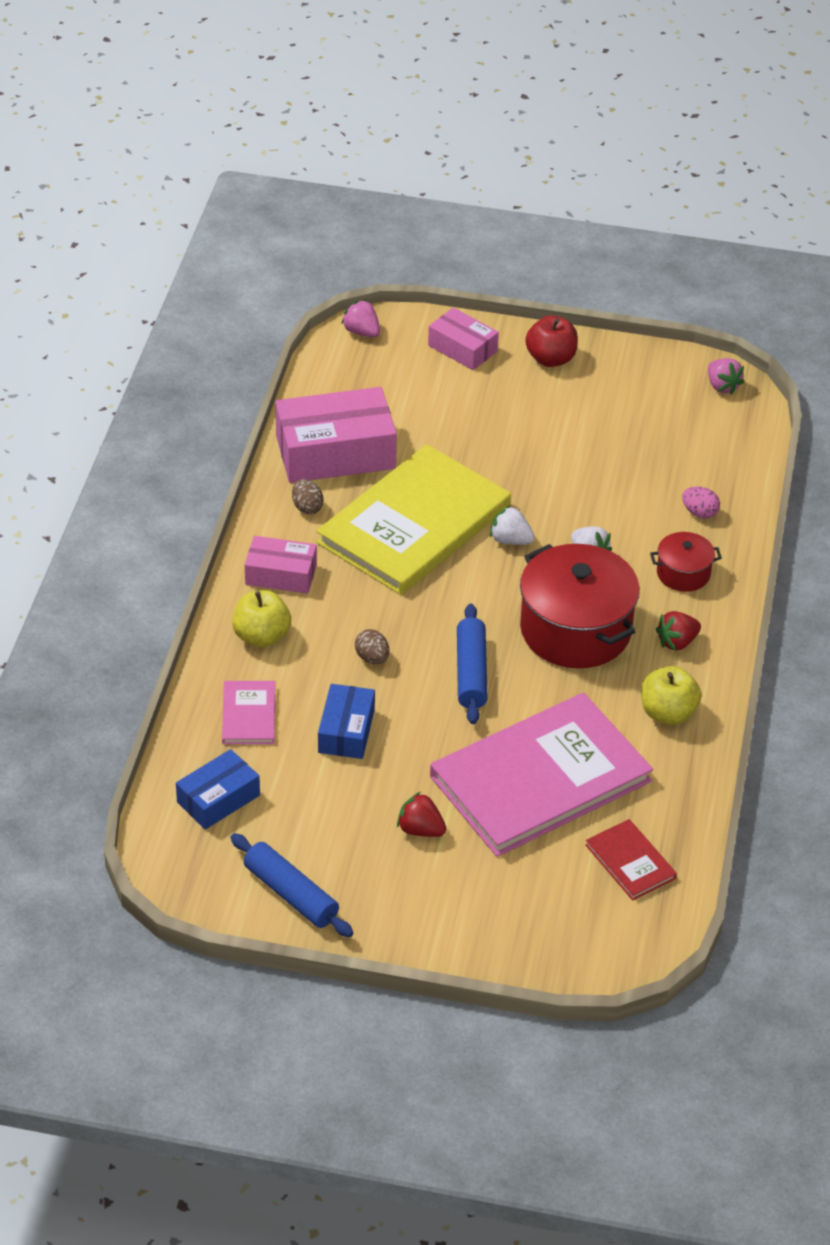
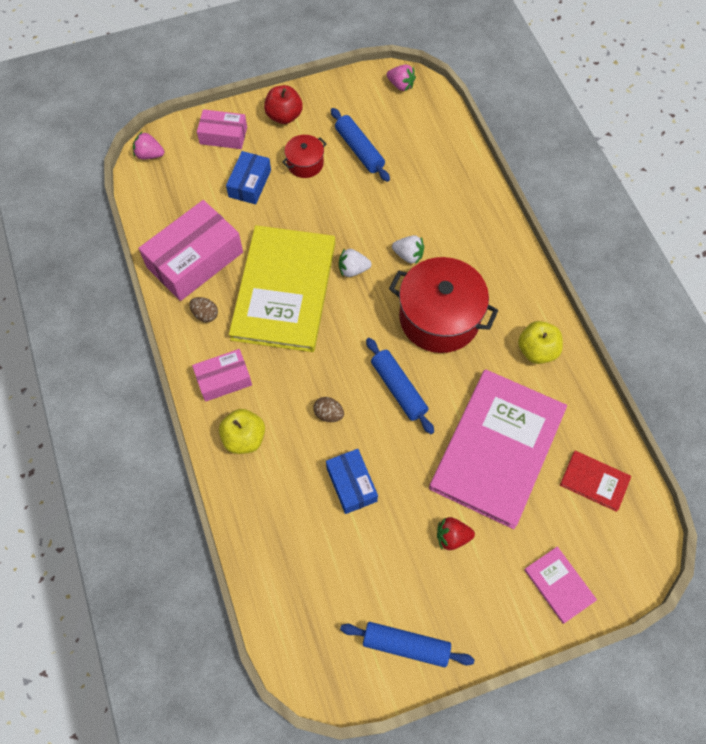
camera: 30 degrees left, 20 degrees up
blue box [176,749,260,829] -> blue box moved to [226,151,271,204]
pink book [222,681,275,744] -> pink book moved to [524,546,597,624]
red pot [650,532,722,592] -> red pot moved to [282,135,326,178]
red strawberry [656,611,701,651] -> none
pink egg [682,487,720,518] -> none
none -> blue rolling pin [331,108,390,182]

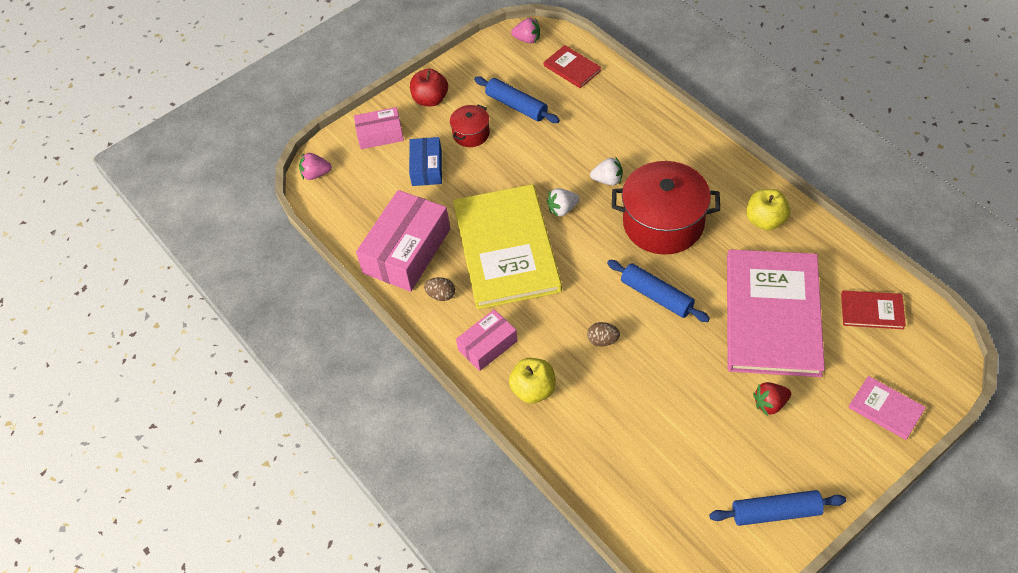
camera: 15 degrees left, 10 degrees down
blue box [326,449,378,514] -> none
none -> red book [544,45,601,88]

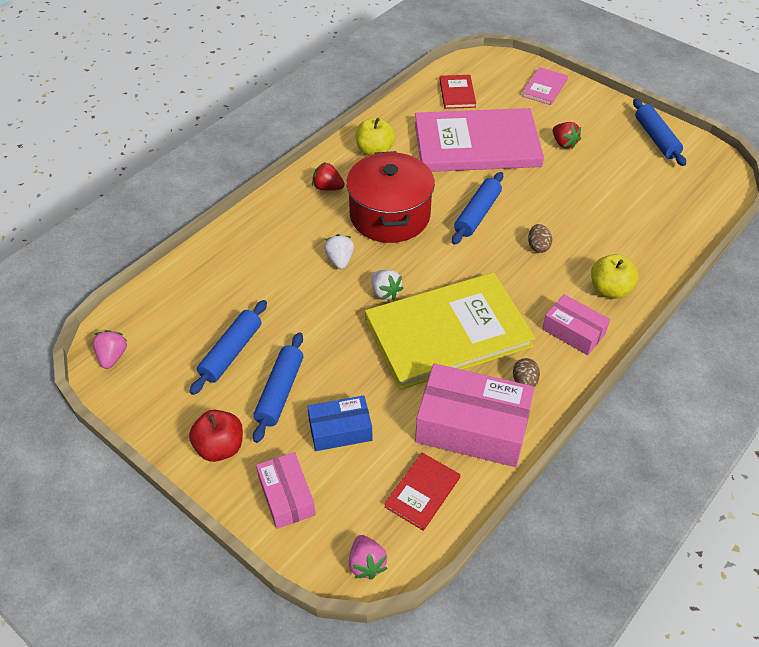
camera: 105 degrees left, 5 degrees down
red pot [450,104,490,147] -> blue rolling pin [253,332,303,443]
red book [544,45,601,88] -> red book moved to [384,453,460,531]
none -> red strawberry [312,162,345,190]

